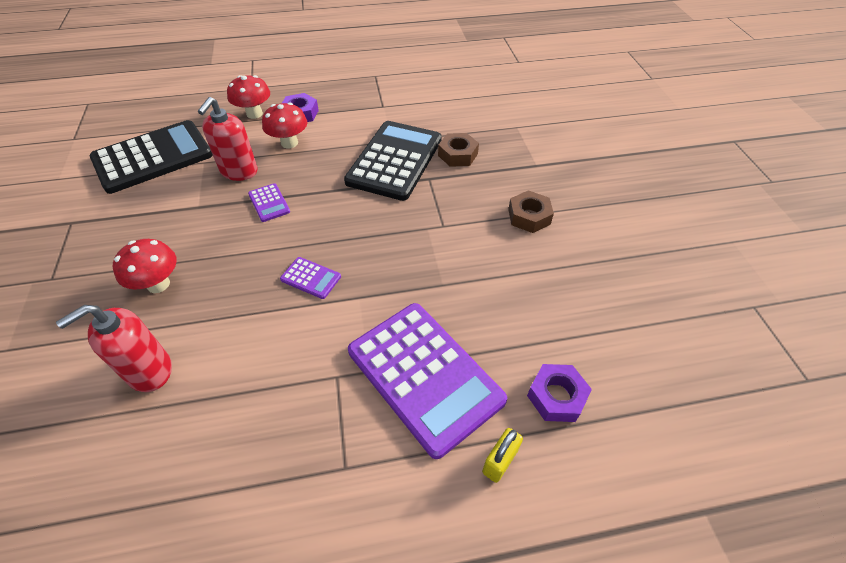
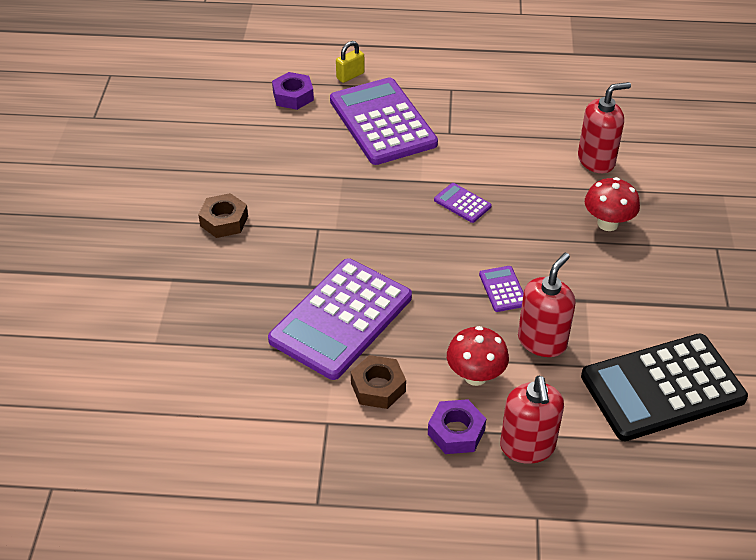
camera: 165 degrees left, 5 degrees down
red mushroom [227,75,270,119] -> red soap dispenser [500,376,564,464]
black calculator [344,121,442,201] -> purple calculator [268,258,412,380]
brown nut [438,133,479,167] -> brown nut moved to [351,355,406,409]

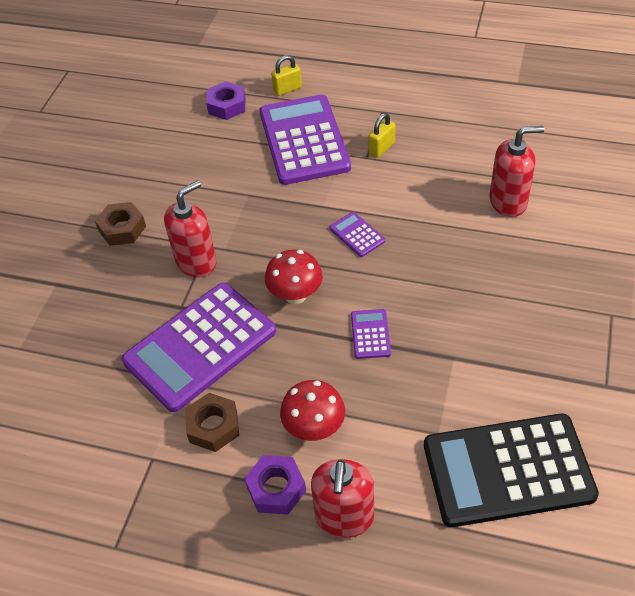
camera: 15 degrees right, 5 degrees up
red soap dispenser [518,253,575,357] -> red soap dispenser moved to [164,181,217,277]
red mushroom [585,177,640,231] -> red mushroom moved to [265,249,323,304]
none -> yellow padlock [368,113,396,158]

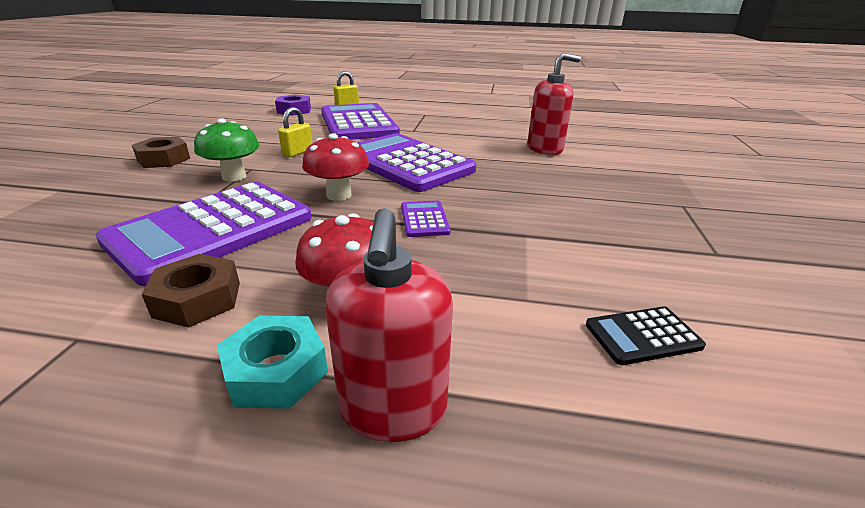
camera: 10 degrees left, 20 degrees down
red soap dispenser [164,181,217,277] -> green mushroom [194,118,259,181]
purple nut [244,455,306,515] -> turquoise nut [217,315,328,409]
purple calculator [330,212,385,257] -> purple calculator [358,133,476,192], size x2.41
yellow padlock [368,113,396,158] -> yellow padlock moved to [278,107,312,157]
black calculator [424,413,599,527] -> black calculator [586,306,706,365], size x0.41

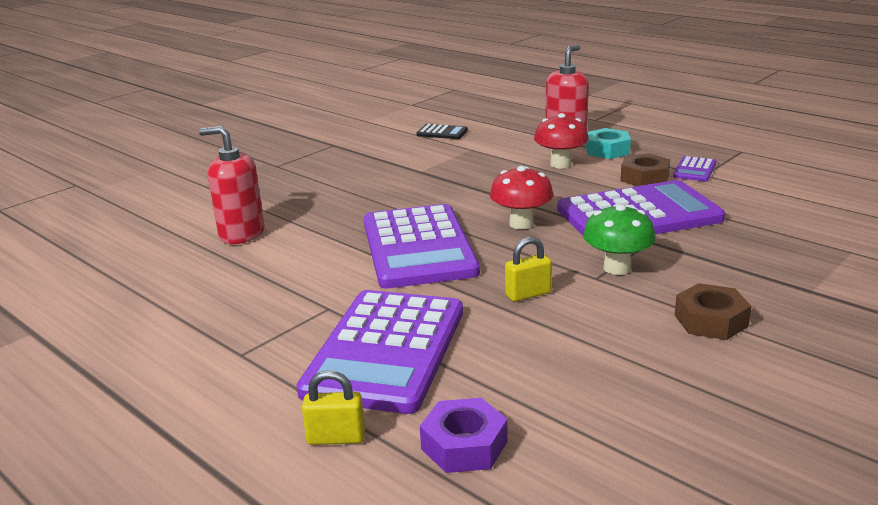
camera: 145 degrees left, 5 degrees down
purple calculator [401,201,451,237] -> purple calculator moved to [673,156,716,182]

